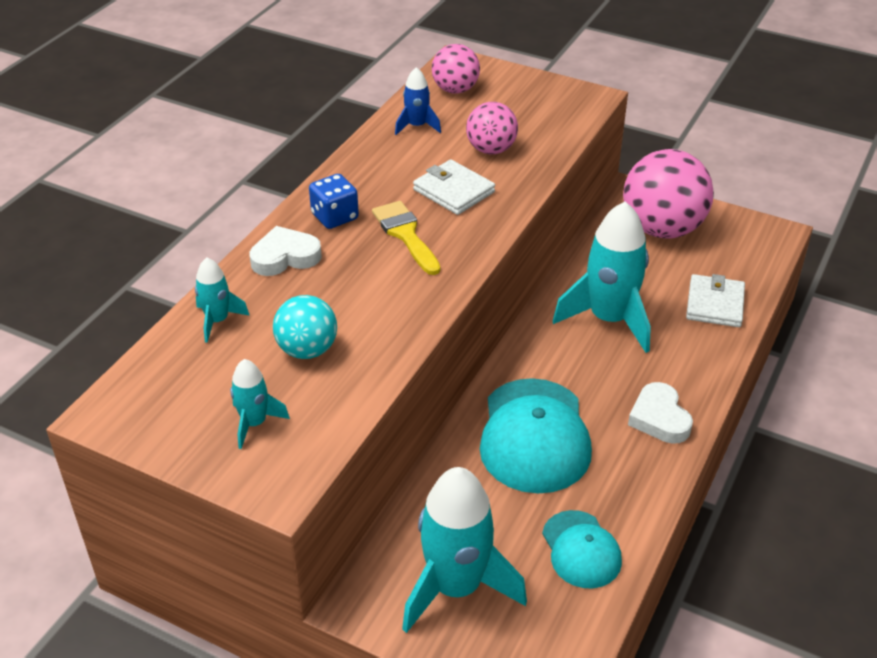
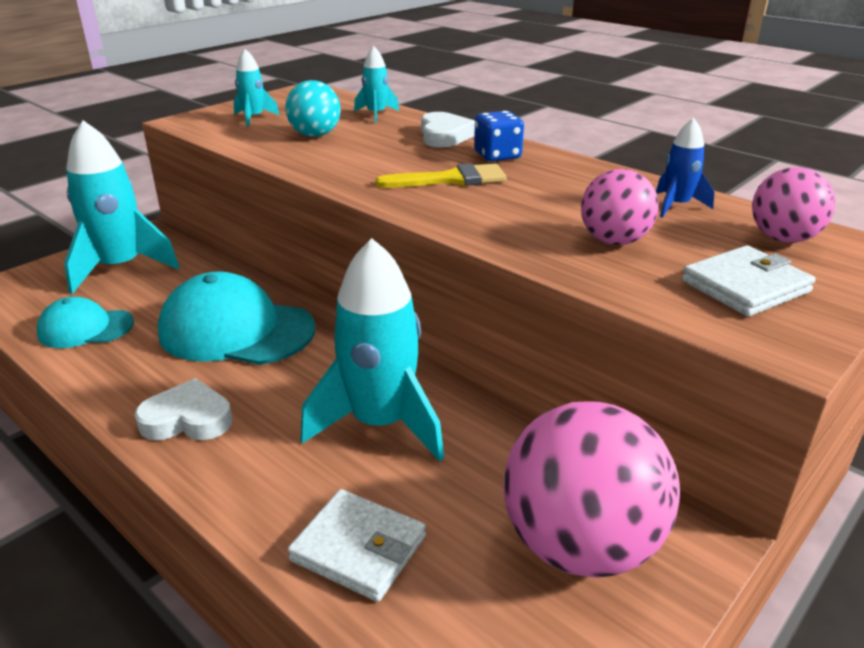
camera: 105 degrees right, 10 degrees down
white wallet [413,159,495,215] -> white wallet moved to [682,245,816,317]

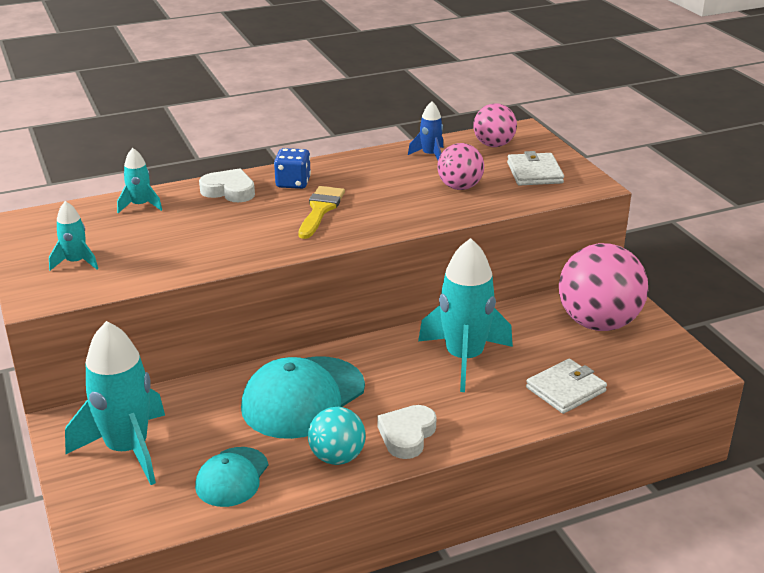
camera: 65 degrees left, 0 degrees up
turquoise ball [285,80,341,137] -> turquoise ball moved to [308,407,366,465]

